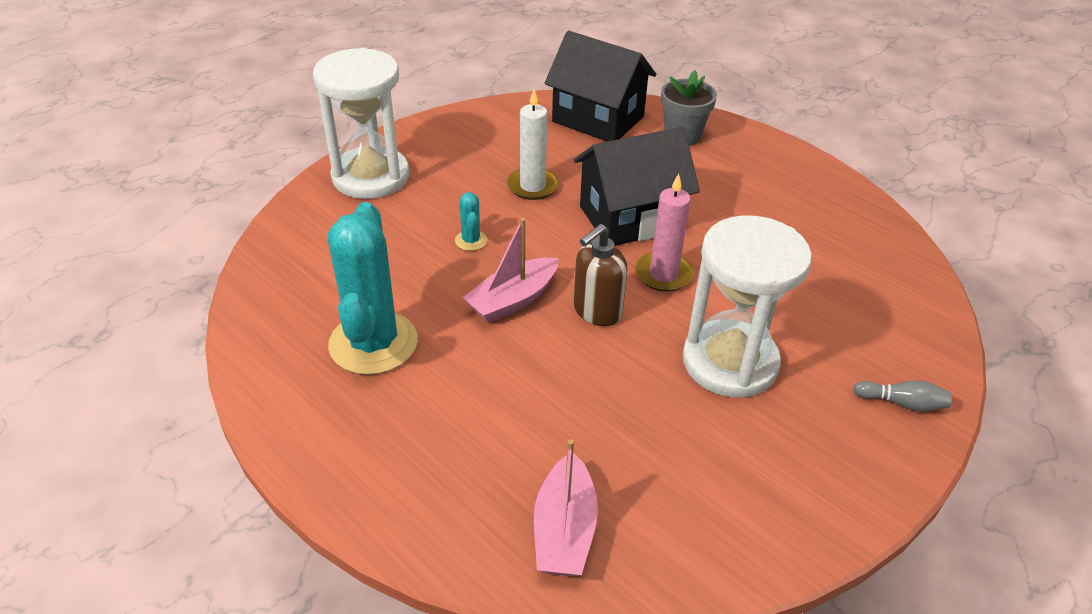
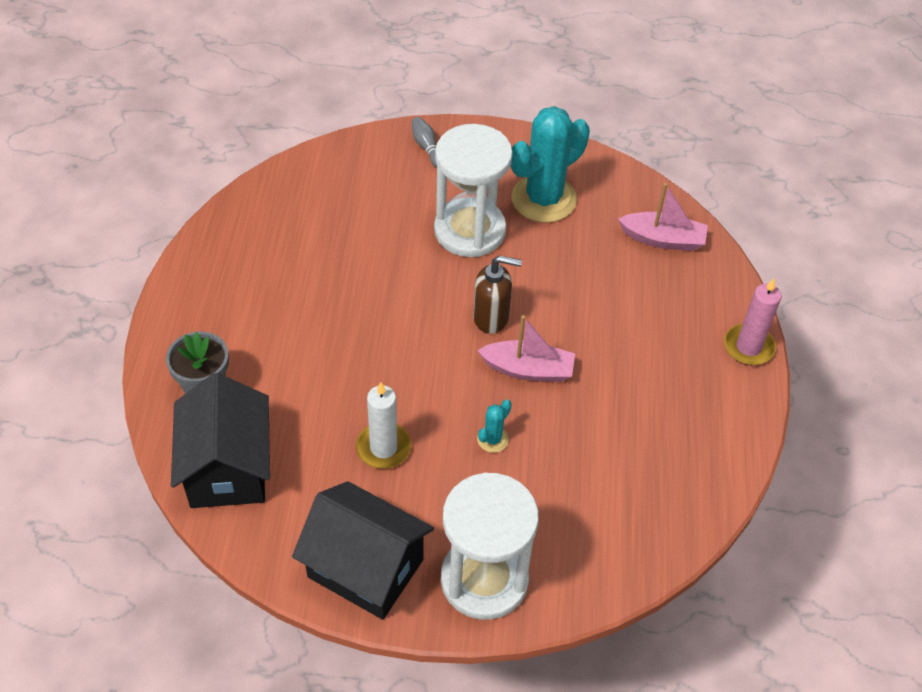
camera: 130 degrees left, 10 degrees up
turquoise cactus [328,202,418,375] -> turquoise cactus moved to [511,106,590,222]
pink boat [534,439,598,576] -> pink boat turned 45 degrees clockwise [618,183,708,251]
black house [574,127,700,246] -> black house moved to [292,481,434,620]
pink candle [635,174,694,292] -> pink candle moved to [724,278,782,365]

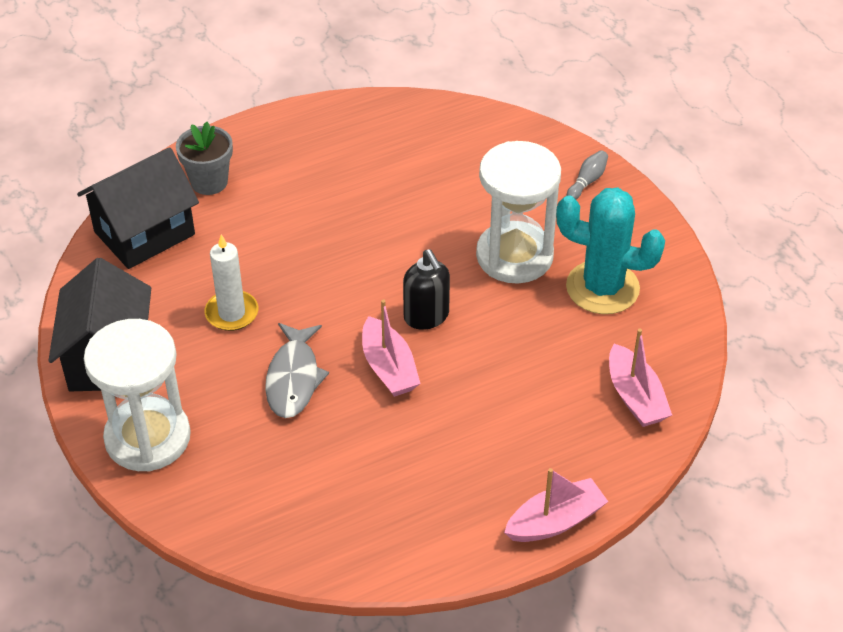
camera: 60 degrees right, 5 degrees down
brown soap dispenser [473,255,522,334] -> black soap dispenser [403,249,450,330]
turquoise cactus [477,399,512,453] -> grey fish [265,323,329,418]
pink candle [724,278,782,365] -> pink boat [504,468,608,542]

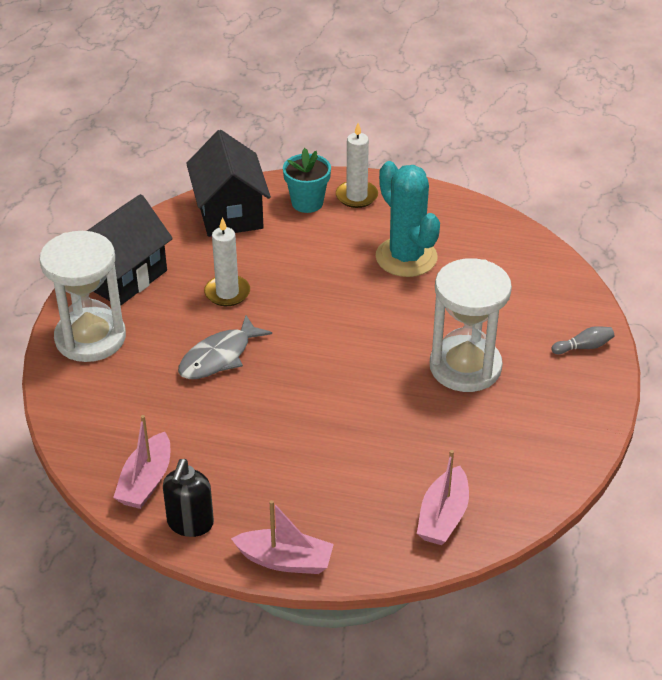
camera: 40 degrees right, 5 degrees down
black house [77,147,199,269] -> black house turned 75 degrees clockwise [186,130,271,237]
grey flower pot [176,122,233,195] -> turquoise flower pot [283,148,331,213]
pink boat [362,299,421,397] -> pink boat moved to [113,415,170,509]
black soap dispenser [403,249,450,330] -> black soap dispenser moved to [163,459,214,537]
turquoise cactus [556,188,665,314] -> turquoise cactus moved to [376,161,440,277]
none -> white candle [336,123,378,208]

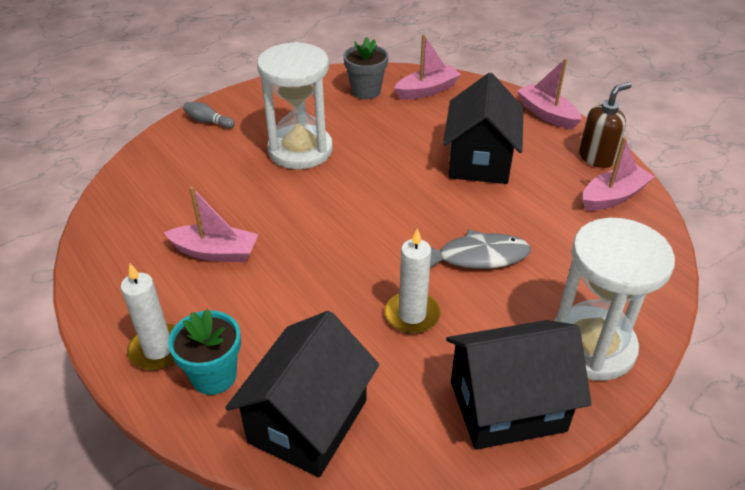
camera: 140 degrees left, 0 degrees up
black soap dispenser [163,459,214,537] -> brown soap dispenser [579,82,632,168]
turquoise cactus [376,161,440,277] -> pink boat [164,187,258,262]
none -> grey flower pot [343,37,388,99]
none -> black house [443,73,524,184]

